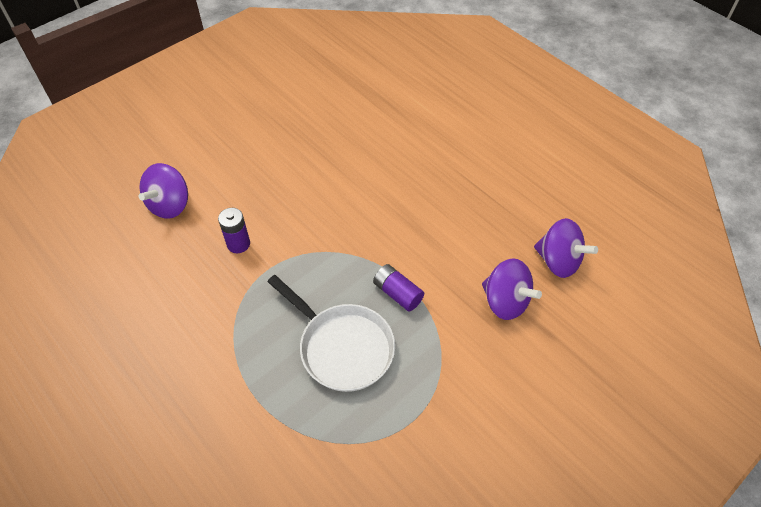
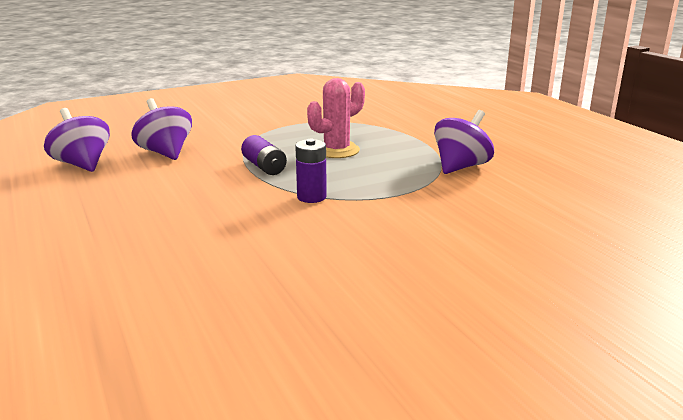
camera: 165 degrees left, 30 degrees down
purple spinning top [139,163,188,219] -> purple spinning top moved to [434,110,494,174]
purple battery [218,208,250,253] -> purple battery moved to [295,139,327,203]
white pan [267,275,395,392] -> pink cactus [307,78,365,158]

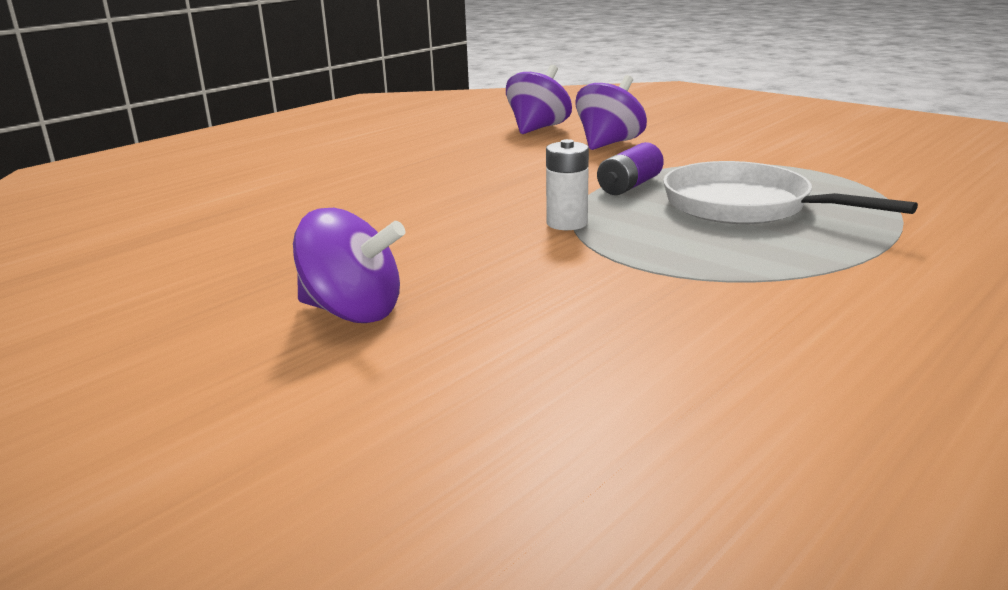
camera: 70 degrees right, 0 degrees up
purple battery [295,139,327,203] -> white battery [546,139,589,230]
pink cactus [307,78,365,158] -> white pan [663,161,918,224]
purple spinning top [434,110,494,174] -> purple spinning top moved to [293,208,405,323]

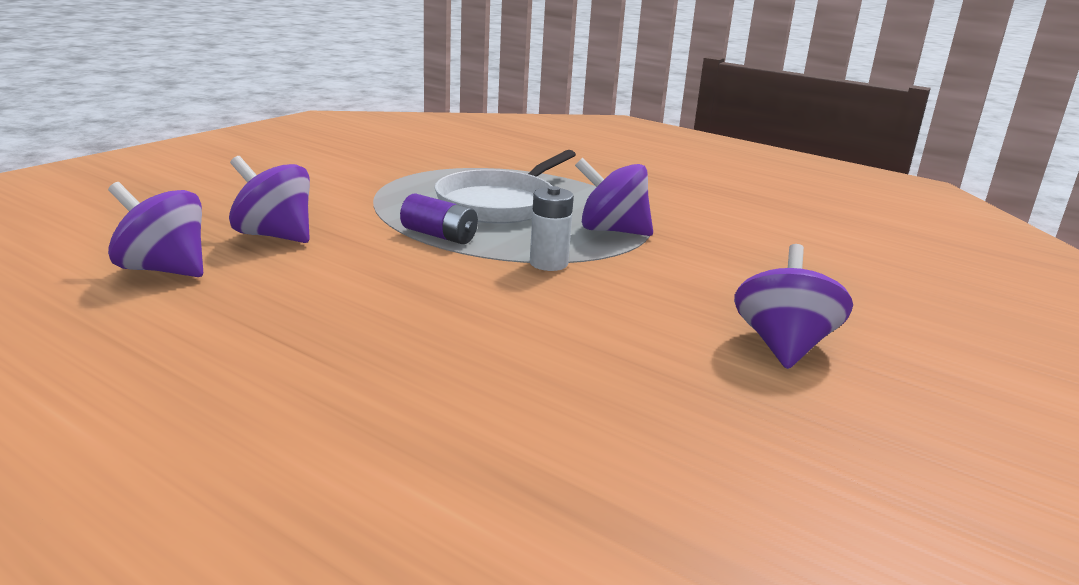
camera: 100 degrees left, 0 degrees up
none -> purple spinning top [575,158,653,236]

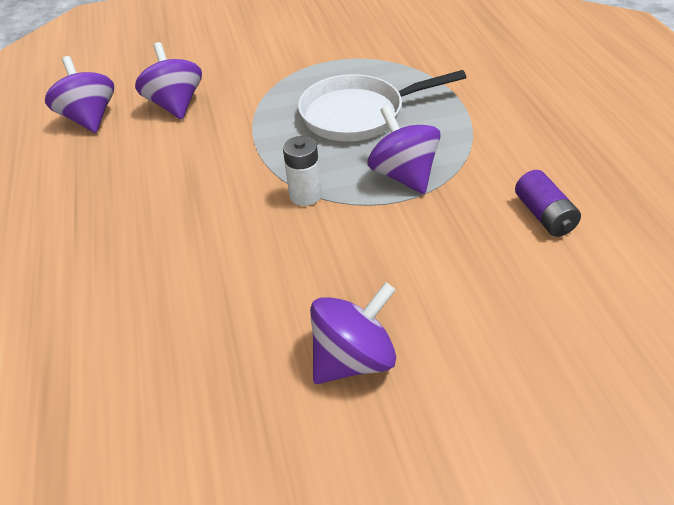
camera: 45 degrees right, 20 degrees up
purple battery [400,194,478,244] -> purple battery moved to [515,170,581,237]

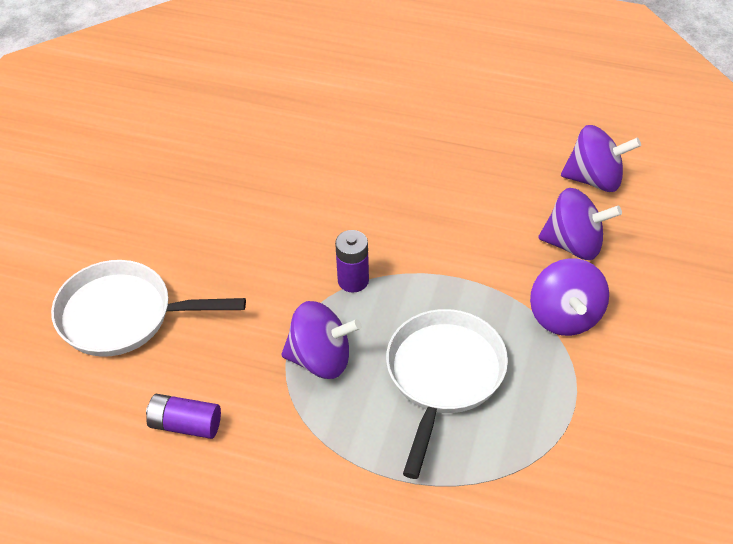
camera: 120 degrees right, 5 degrees up
white battery [283,136,321,206] -> purple battery [335,230,369,293]
purple spinning top [310,282,396,384] -> purple spinning top moved to [530,258,609,336]
none -> white pan [51,260,246,357]

